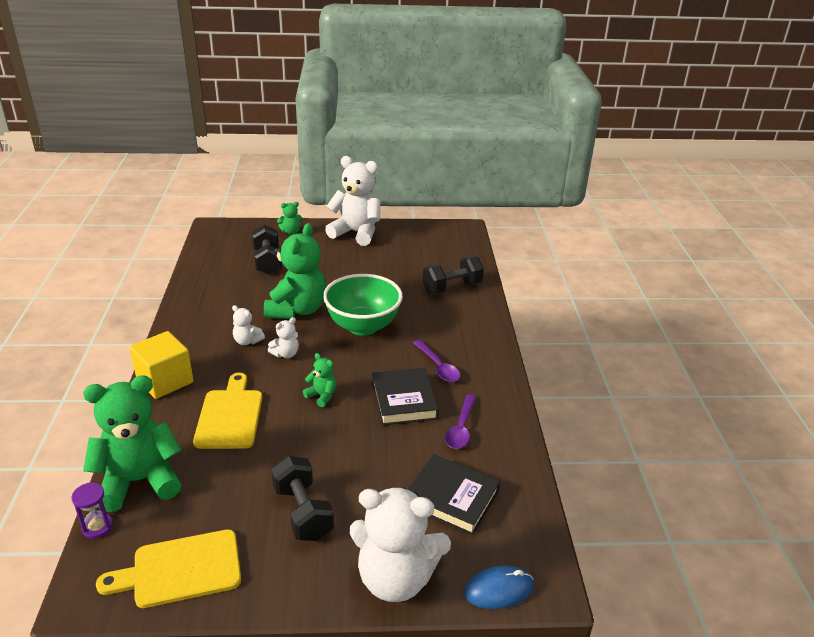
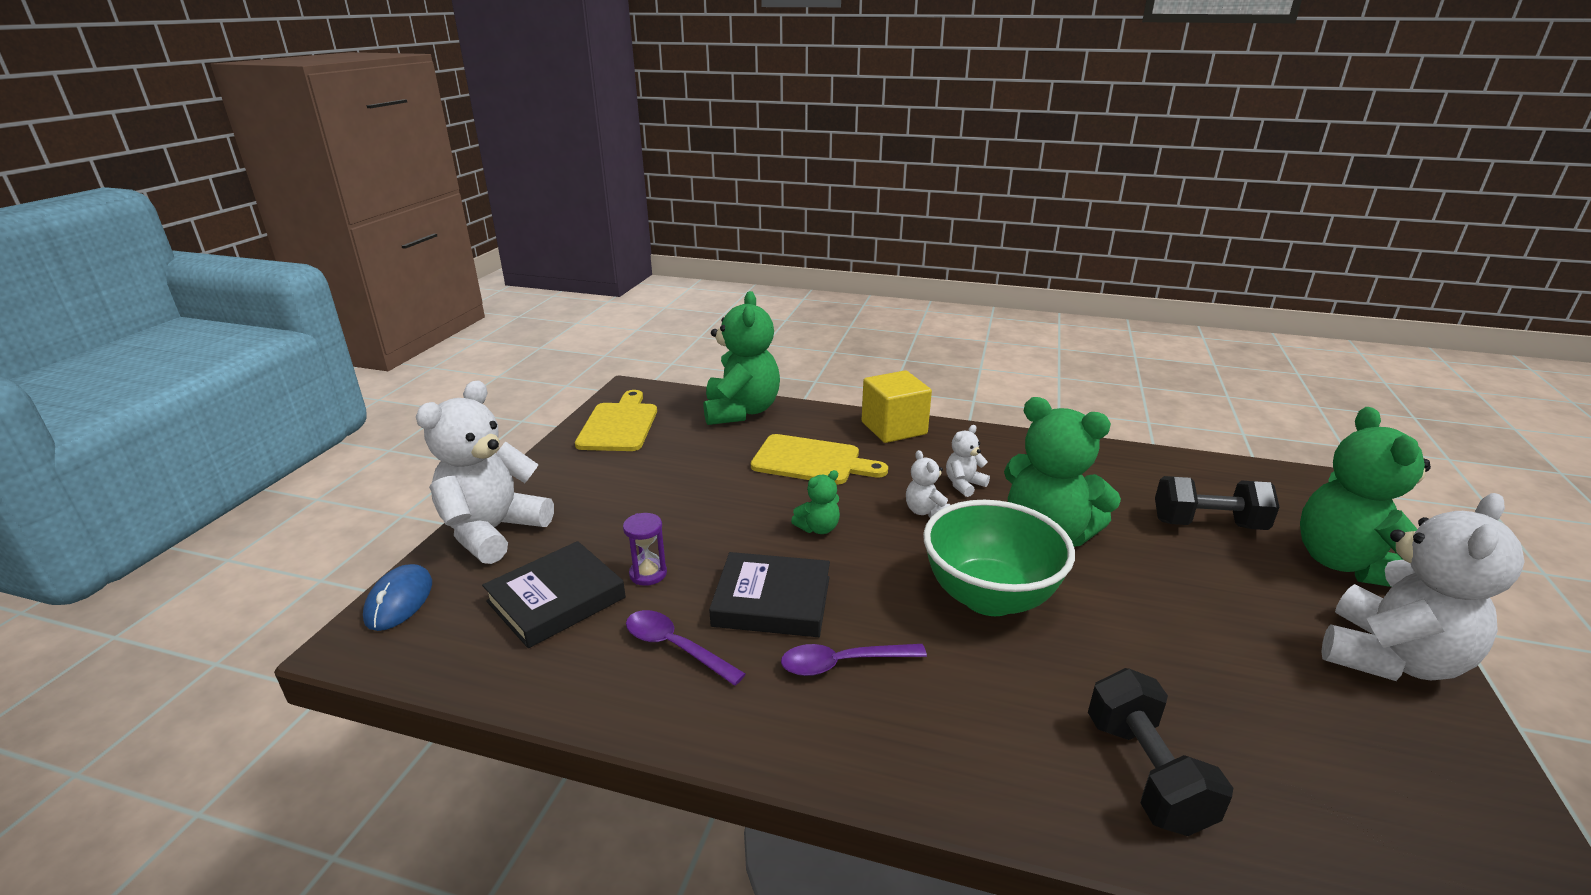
camera: 110 degrees right, 5 degrees down
purple hourglass [71,483,113,539] -> purple hourglass moved to [623,513,667,586]
black dumbbell [271,456,334,541] -> none
green teddy bear [277,202,303,234] -> green teddy bear [1300,407,1431,587], size x2.24

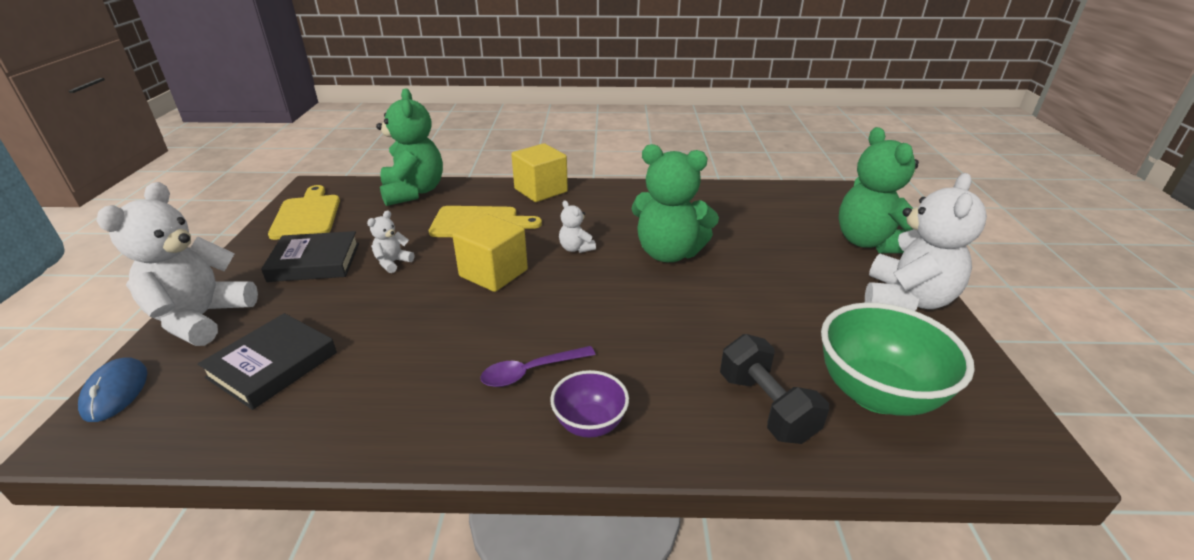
camera: 15 degrees left, 5 degrees up
purple hourglass [623,513,667,586] -> none
purple spoon [626,610,746,686] -> none
black book [709,552,830,637] -> black book moved to [261,231,359,282]
green teddy bear [791,470,840,534] -> yellow cube [452,214,528,292]
green bowl [923,500,1075,616] -> green bowl moved to [821,302,975,416]
white teddy bear [946,425,990,497] -> white teddy bear moved to [367,210,414,273]
black dumbbell [1155,476,1279,530] -> none
none -> purple bowl [550,370,629,438]

